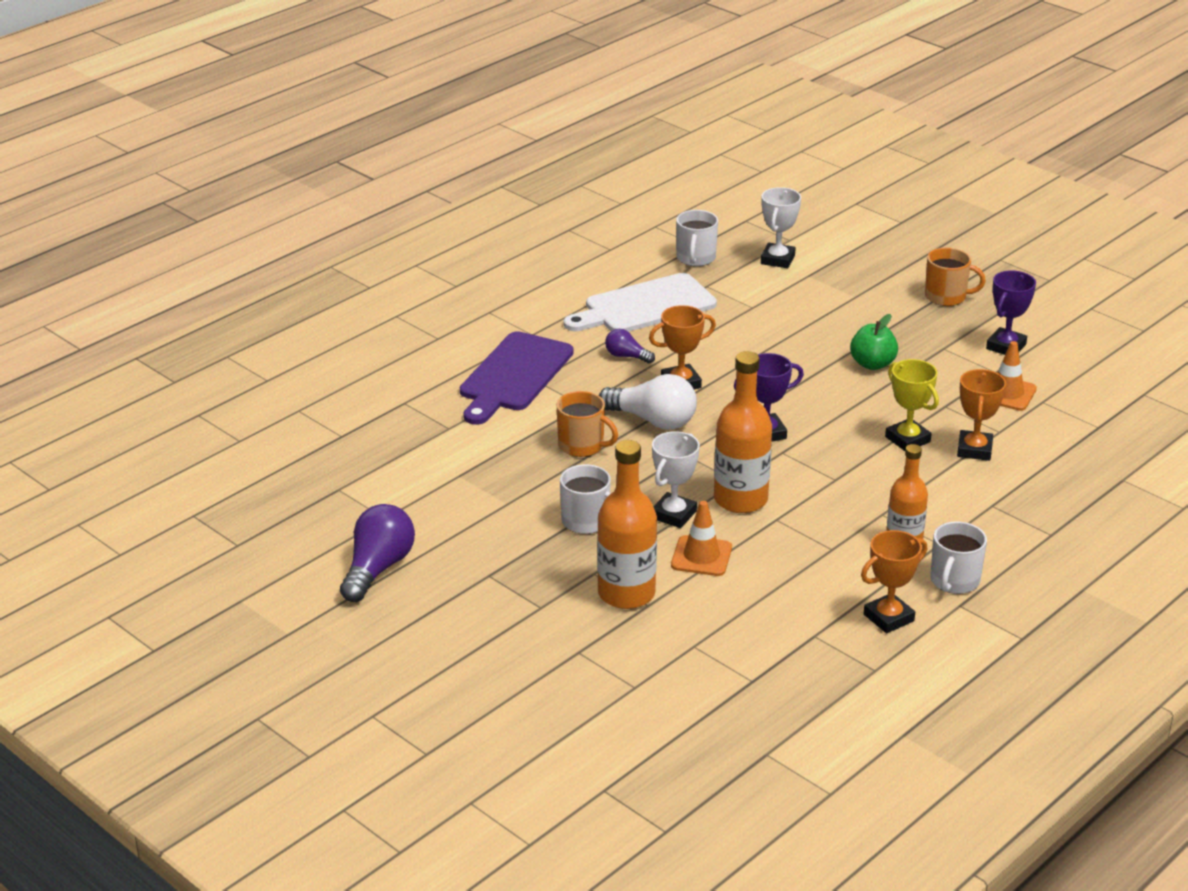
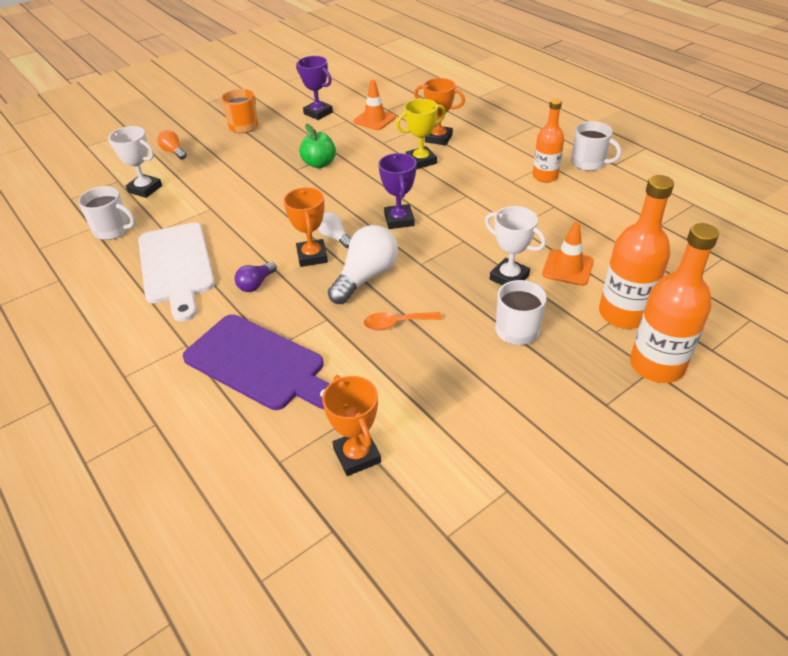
camera: 80 degrees left, 10 degrees up
purple light bulb [340,504,415,602] -> none
orange mug [556,391,618,457] -> orange spoon [364,312,442,331]
orange bottle [714,351,772,513] -> orange bottle moved to [630,223,719,383]
orange trophy [861,530,928,633] -> orange trophy moved to [322,375,381,476]
none -> orange light bulb [157,130,187,160]
none -> white light bulb [318,212,351,248]

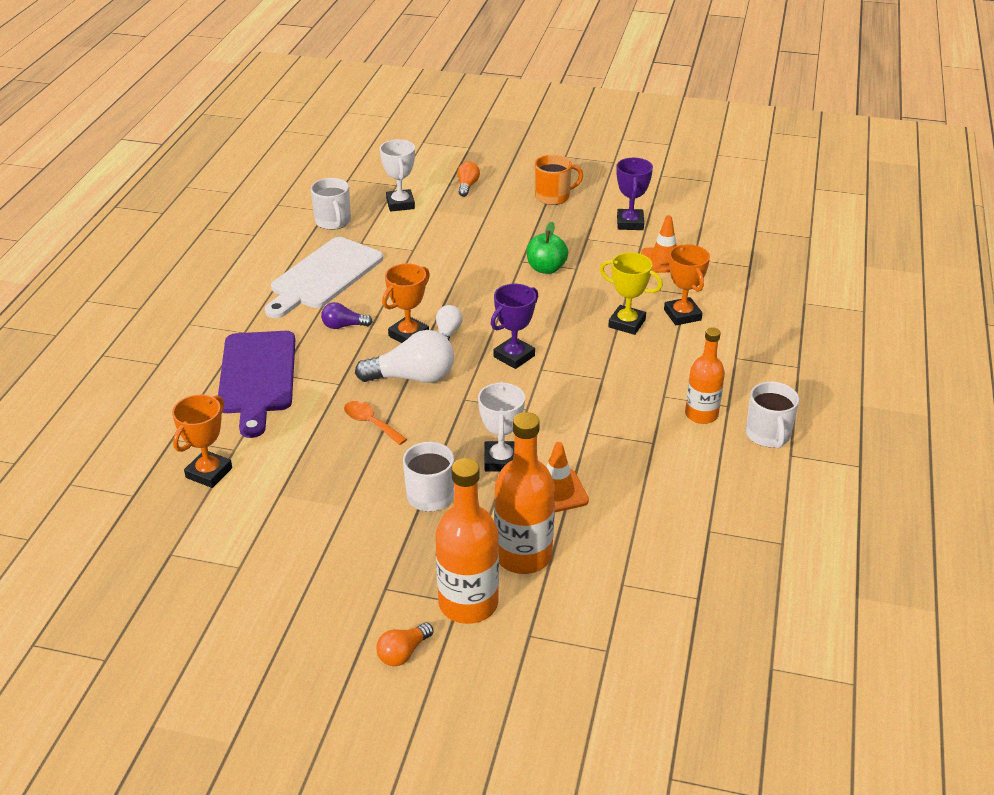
camera: 50 degrees right, 5 degrees down
none -> orange light bulb [376,623,433,666]

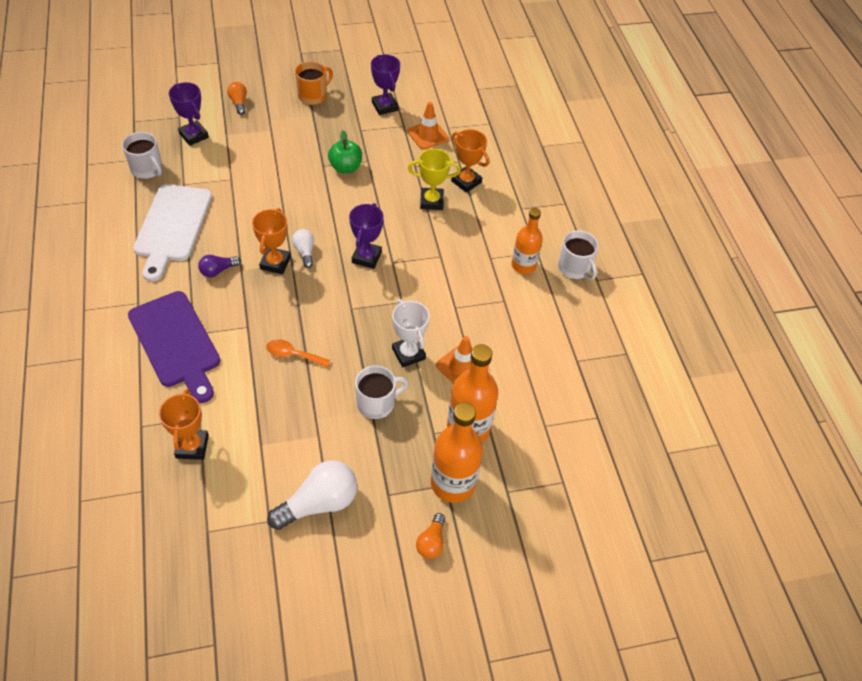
camera: 30 degrees left, 15 degrees up
white light bulb [355,330,454,383] -> white light bulb moved to [267,460,357,530]
white trophy [380,139,415,212] -> purple trophy [169,82,209,146]

